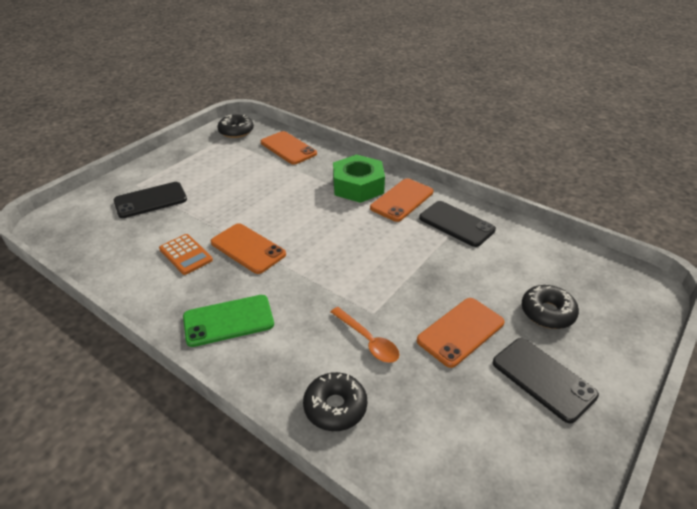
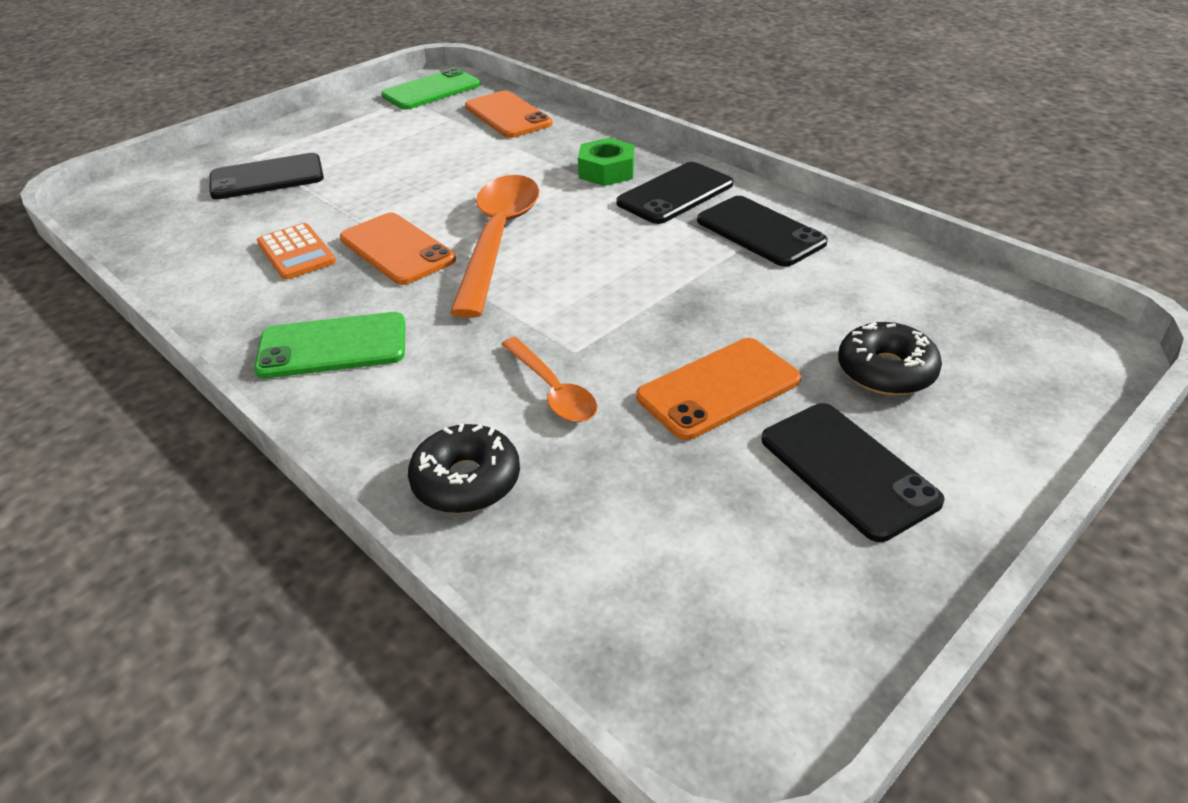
camera: 10 degrees right, 0 degrees up
black donut [217,114,254,138] -> green phone [381,68,481,110]
green nut [333,154,385,203] -> green nut [578,138,634,186], size x0.64
orange phone [370,178,433,222] -> black phone [616,162,733,224]
none -> orange spoon [450,175,540,318]

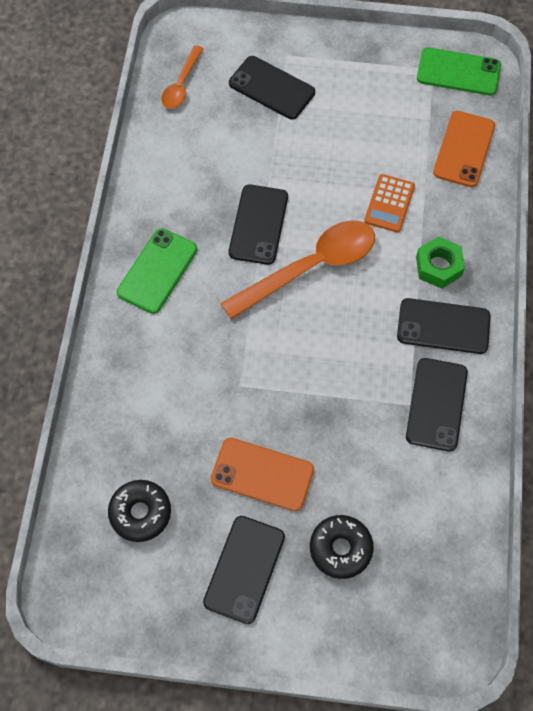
camera: 50 degrees right, 25 degrees up
green phone [254,312,405,378] -> green phone turned 75 degrees clockwise [117,228,197,314]
orange calculator [257,223,336,280] -> orange calculator moved to [364,174,415,233]
orange phone [340,212,456,285] -> black phone [229,185,288,265]
black donut [408,423,520,513] -> black donut moved to [108,480,171,542]
orange spoon [501,337,597,422] -> orange spoon moved to [161,45,204,109]

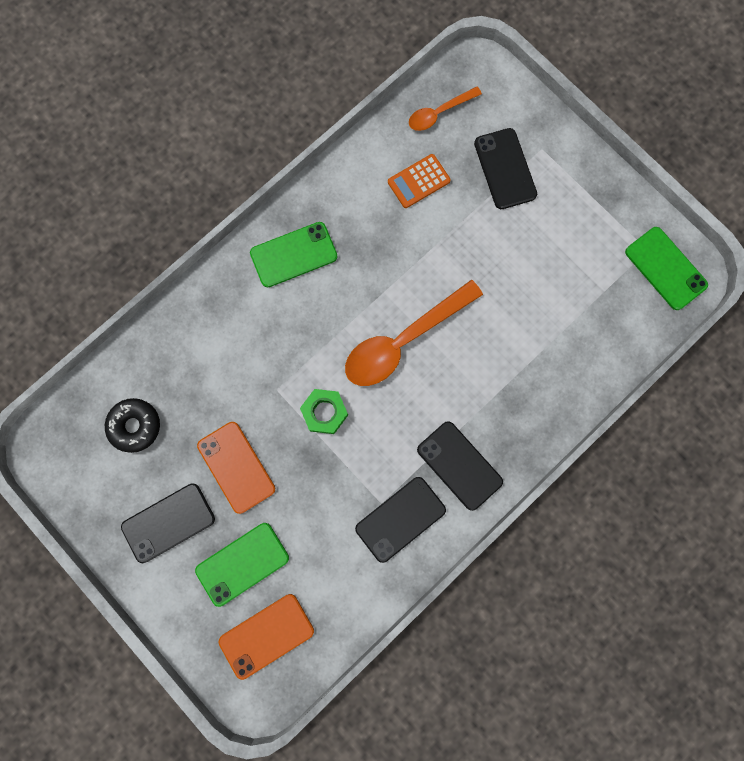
camera: 40 degrees right, 15 degrees up
orange spoon [220,221,375,319] -> orange spoon turned 135 degrees clockwise [345,280,483,386]
black phone [229,185,288,265] -> none
black donut [310,515,374,579] -> green phone [195,523,289,607]
orange calculator [364,174,415,233] -> orange calculator moved to [388,154,451,208]
green nut [416,237,465,289] -> green nut moved to [300,389,348,434]
orange phone [433,111,495,187] -> orange phone moved to [219,594,314,680]

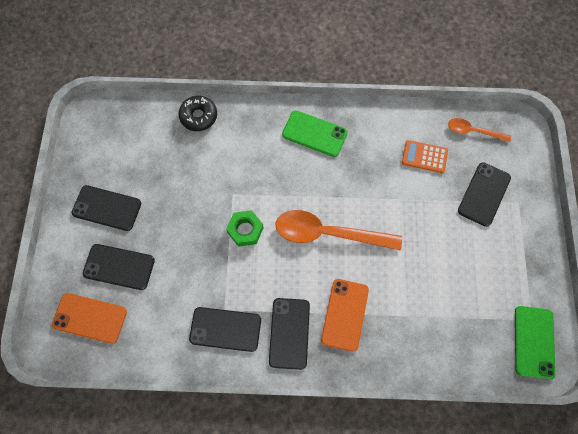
camera: 45 degrees right, 10 degrees down
black donut [105,398,160,453] -> black donut moved to [178,96,217,131]
green phone [195,523,289,607] -> black phone [83,244,155,290]
orange phone [197,422,275,514] -> orange phone moved to [321,279,369,352]

